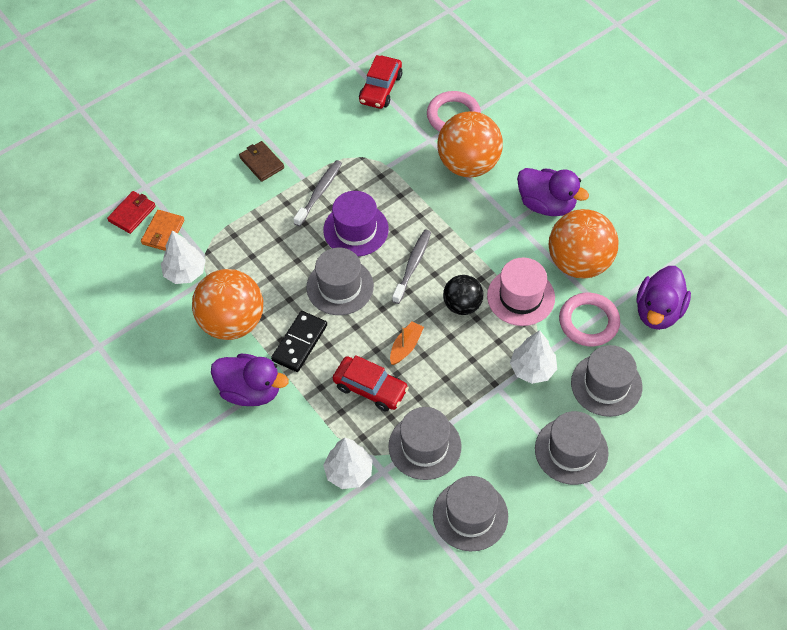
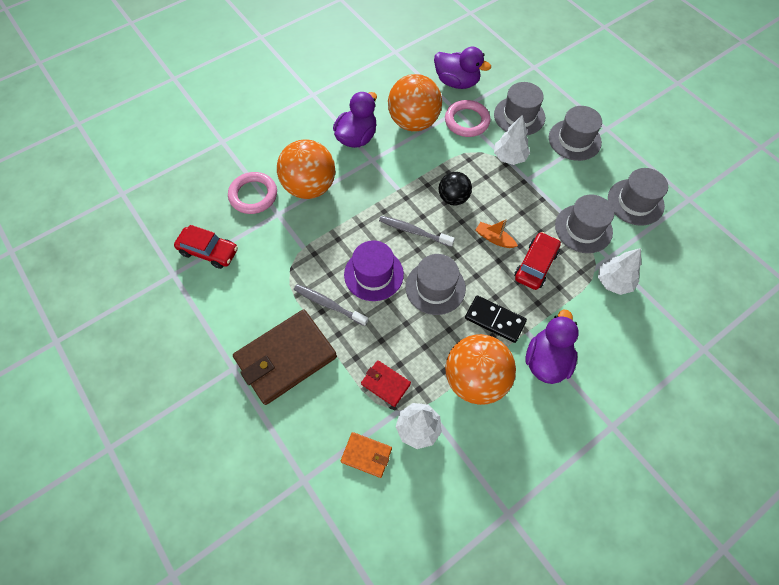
camera: 90 degrees left, 5 degrees up
red wallet [107,191,156,234] -> red wallet moved to [361,360,411,407]
brown wallet [239,141,284,182] -> brown wallet [233,309,337,405], size x2.09
pink hat [487,258,555,326] -> none

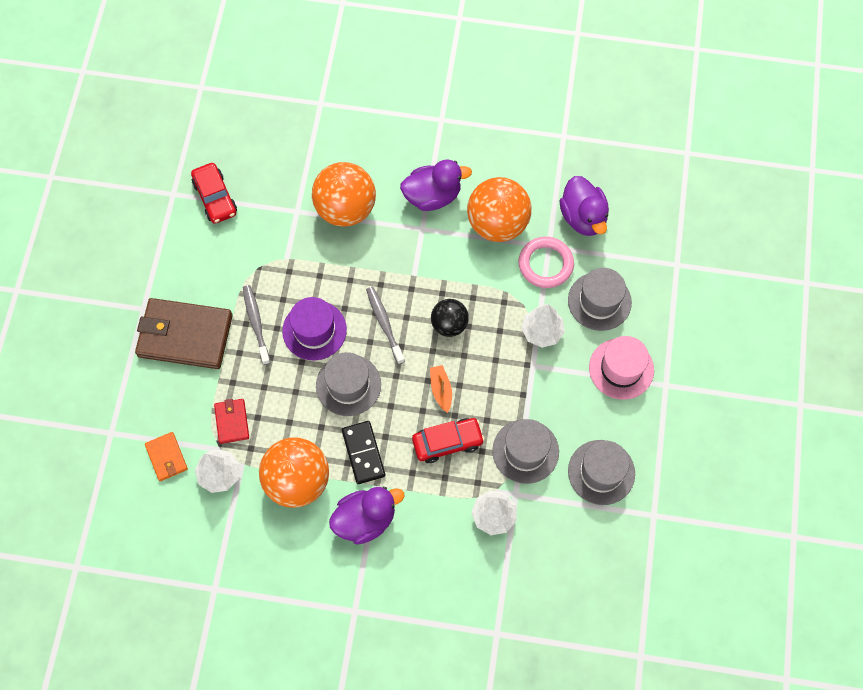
camera: 45 degrees right, 5 degrees up
pink ring [228,172,277,214] -> none
grey hat [549,106,602,161] -> pink hat [589,336,654,400]

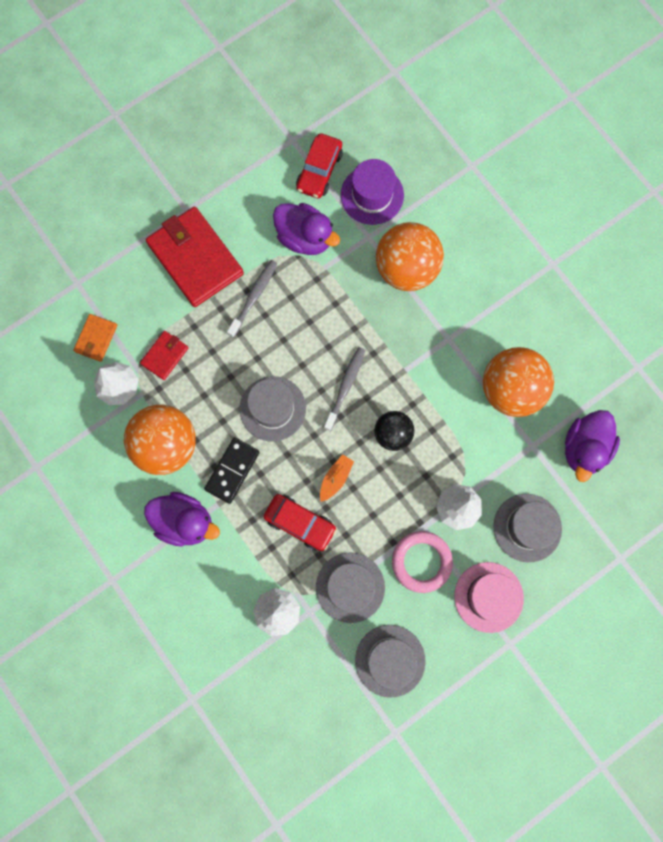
camera: 45 degrees right, 10 degrees up
brown wallet [135,298,233,369] -> red wallet [146,207,244,307]
purple hat [282,297,347,360] -> purple hat moved to [341,159,404,225]
purple duck [400,160,472,211] -> purple duck moved to [273,203,340,255]
pink ring [519,237,574,288] -> pink ring moved to [392,531,453,593]

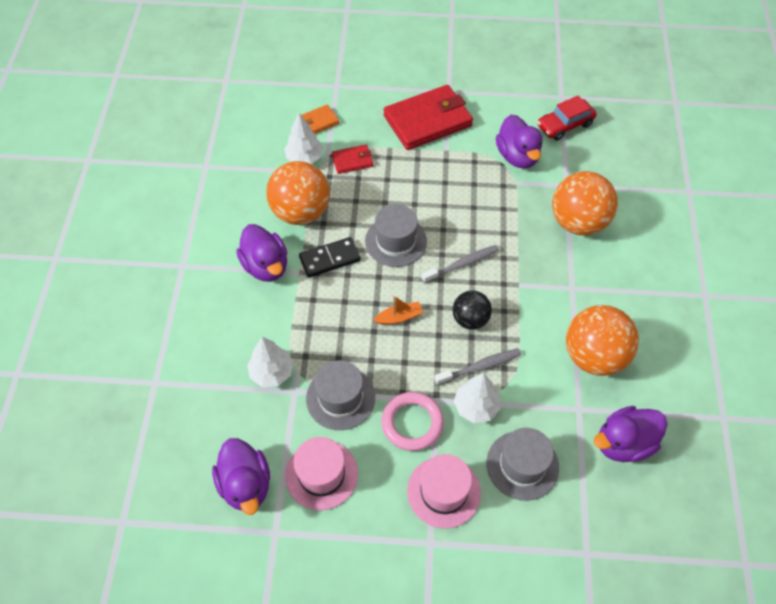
camera: 40 degrees right, 20 degrees down
red wallet [146,207,244,307] -> red wallet turned 60 degrees clockwise [384,85,473,150]
grey toothbrush [227,260,277,338] -> grey toothbrush moved to [434,348,521,385]
red car [263,494,337,551] -> none
purple hat [341,159,404,225] -> none
grey hat [355,625,426,698] -> pink hat [285,437,358,510]
none -> purple duck [212,438,270,515]

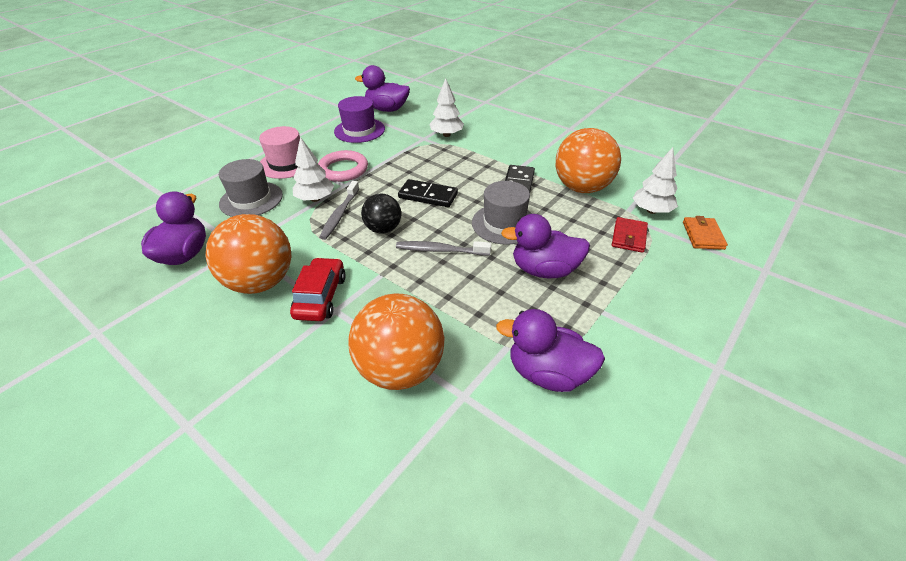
camera: 125 degrees right, 15 degrees down
purple duck [236,224,287,282] -> purple duck moved to [501,214,590,278]
pink hat [285,437,358,510] -> purple hat [334,96,385,143]
grey hat [306,360,375,430] -> none
orange boat [373,296,423,325] -> black domino [398,179,458,207]
red wallet [384,85,473,150] -> none
grey toothbrush [421,245,499,284] -> grey toothbrush turned 90 degrees clockwise [396,241,491,256]
red car [537,95,597,141] -> red car moved to [290,257,346,321]

